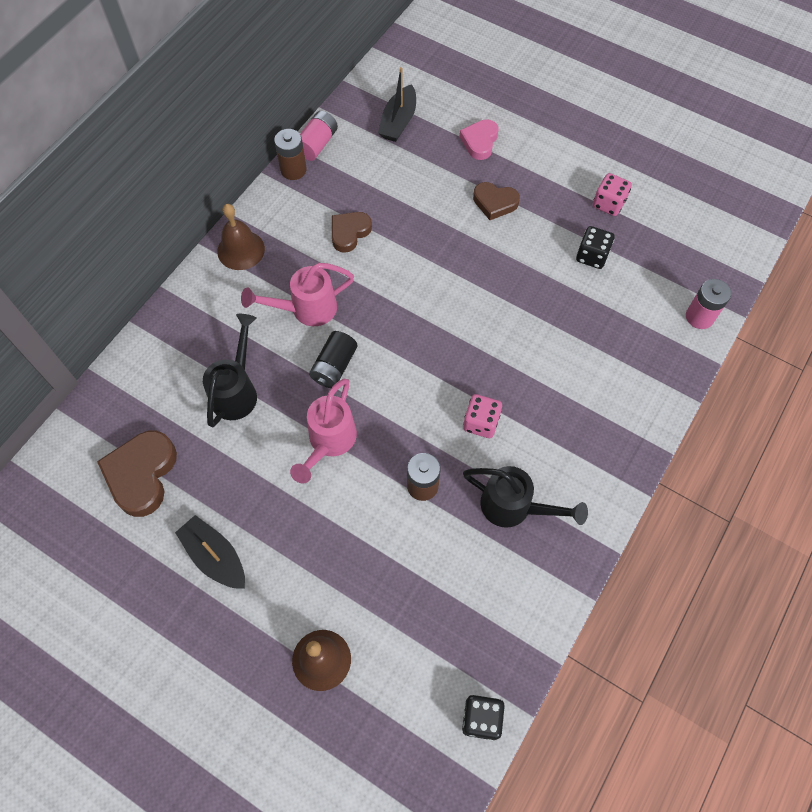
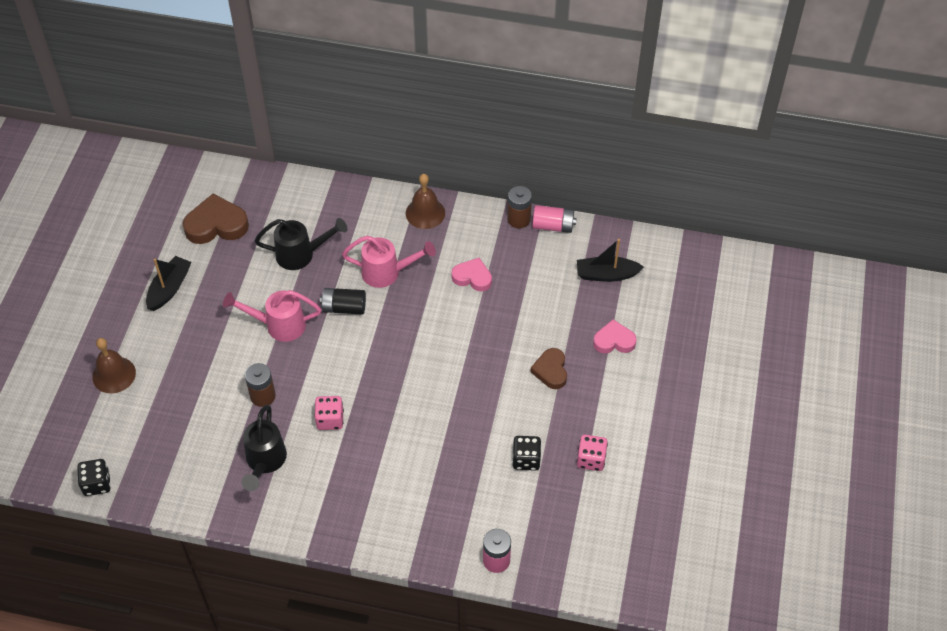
camera: 70 degrees right, 10 degrees down
pink watering can [241,263,354,326] -> pink watering can turned 135 degrees clockwise [342,236,436,288]
brown heart [332,212,372,253] -> pink heart [452,258,492,291]

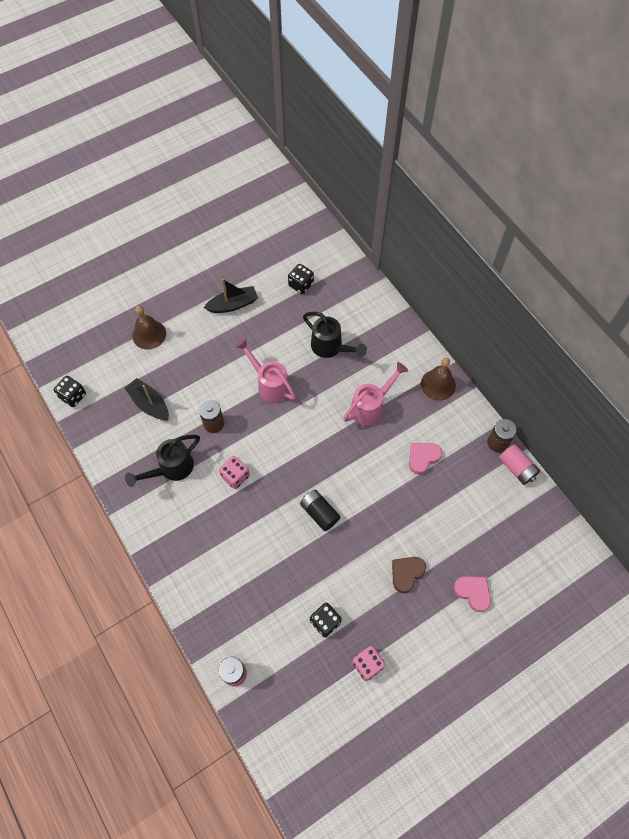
camera: 45 degrees right, 10 degrees up
brown heart [182,194,249,244] -> black dice [288,264,314,294]
black battery [320,288,366,315] -> black battery moved to [300,489,341,531]
pink watering can [342,236,436,288] -> pink watering can turned 90 degrees counterclockwise [343,362,408,426]
pink heart [452,258,492,291] -> pink heart turned 105 degrees counterclockwise [409,443,442,475]
black boat [577,239,644,282] -> black boat moved to [125,378,169,421]

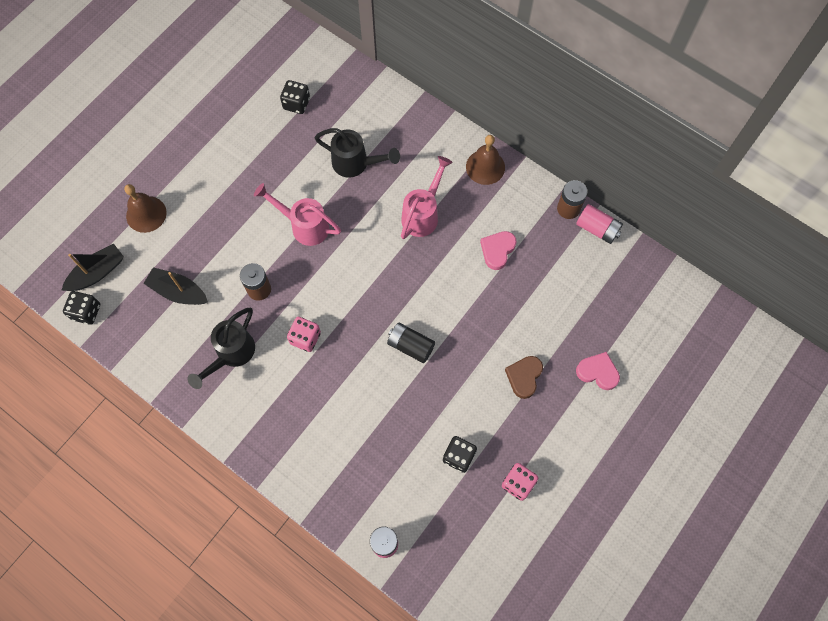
camera: 20 degrees left, 5 degrees up
black boat [204,279,258,313] -> black boat moved to [61,243,124,291]

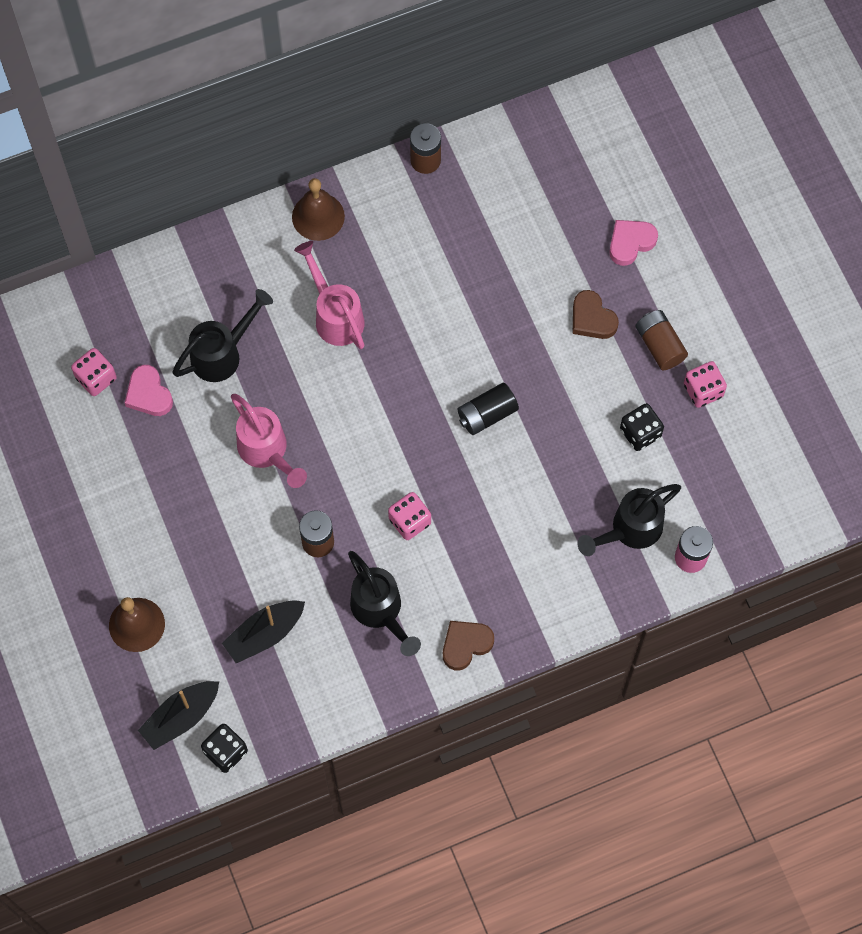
camera: 60 degrees left, 0 degrees up
black boat [61,243,124,291] -> black boat turned 120 degrees counterclockwise [138,681,219,750]
pink watering can [254,183,341,246] -> pink watering can turned 90 degrees counterclockwise [231,394,307,488]
black dice [280,80,310,114] -> pink dice [71,348,117,396]
pink heart [480,231,517,270] -> pink heart moved to [125,365,173,416]
pink battery [576,204,623,244] -> none
none -> brown heart [443,621,494,670]
none -> black watering can [578,484,681,556]
none -> brown battery [635,310,688,370]

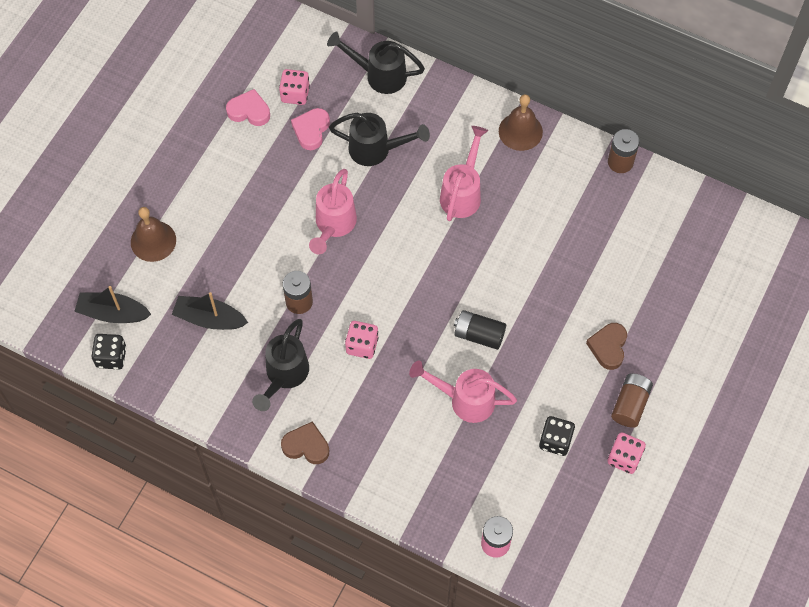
camera: 50 degrees right, 5 degrees down
black watering can [578,484,681,556] -> black watering can moved to [327,32,425,94]
pink heart [609,220,658,266] -> pink heart moved to [226,89,270,126]
none -> pink watering can [409,361,517,423]

